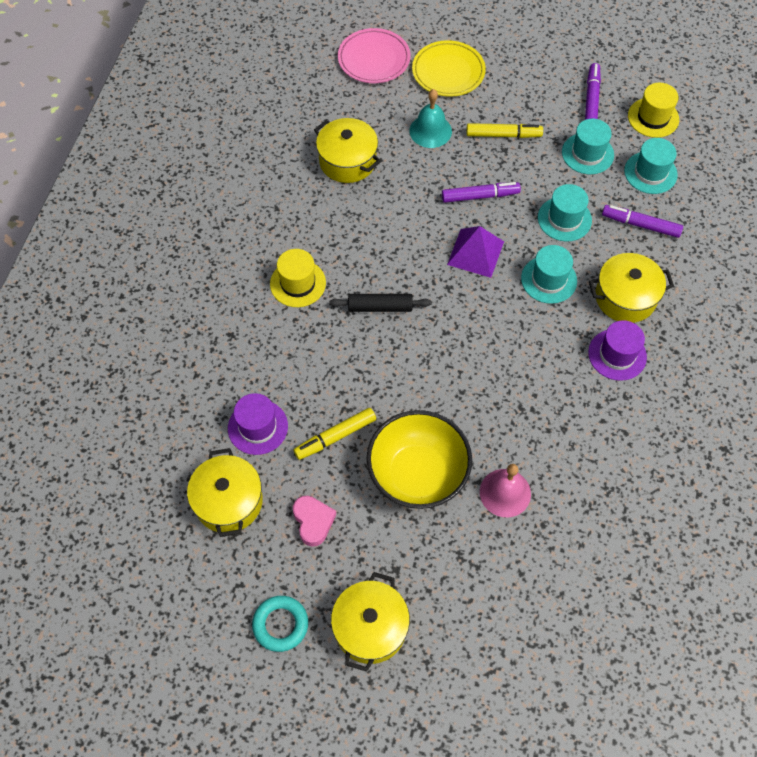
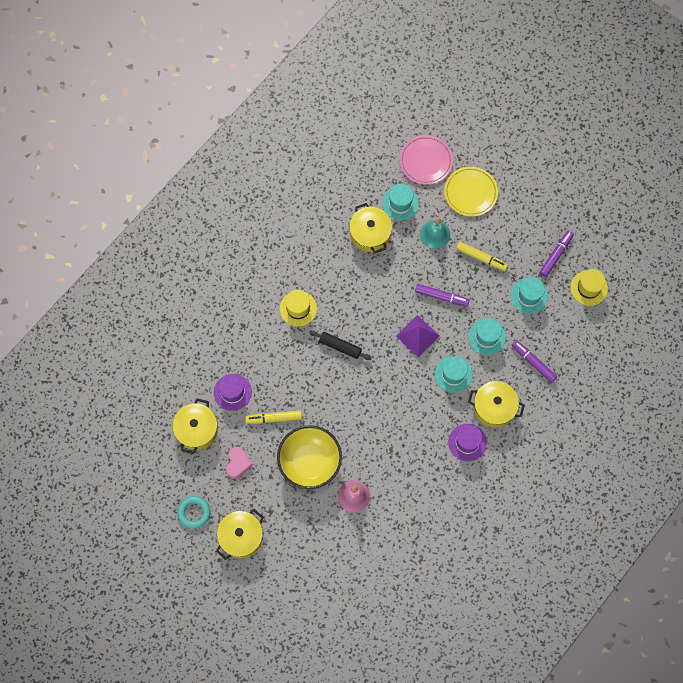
camera: 25 degrees right, 10 degrees up
turquoise hat [624,138,678,194] -> turquoise hat moved to [382,184,419,221]

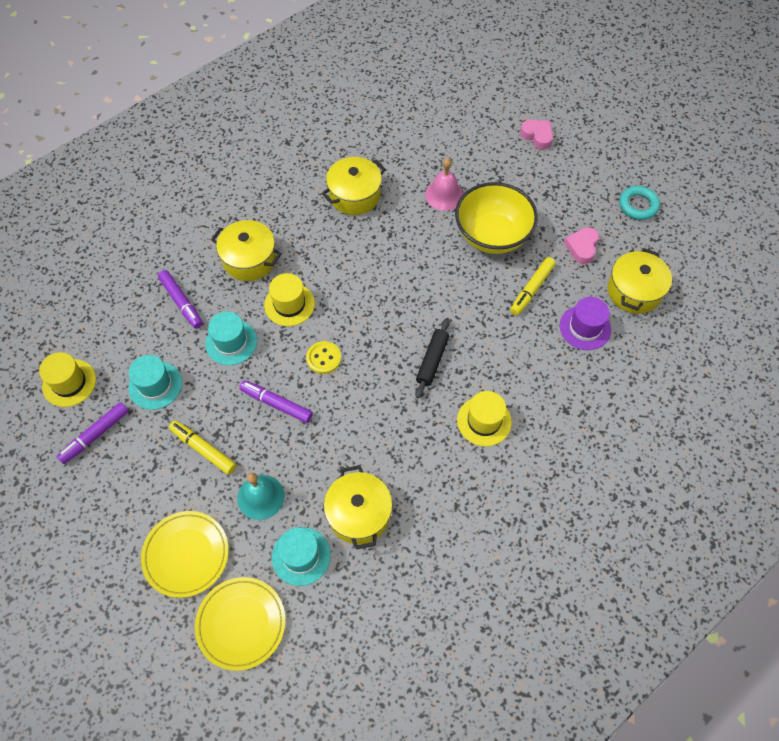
camera: 170 degrees left, 10 degrees down
yellow pot [216,509,264,560] -> yellow pot moved to [322,157,386,215]
yellow marker [245,410,302,424] -> yellow marker turned 120 degrees clockwise [510,257,556,315]
black rolling pin [309,330,372,360] -> black rolling pin turned 75 degrees clockwise [415,318,450,399]
purple pyramid [396,315,440,357] -> yellow button [306,341,341,374]
pink plate [400,135,453,185] -> yellow plate [195,577,286,671]
turquoise hat [435,356,473,393] -> yellow hat [264,273,315,326]
purple hat [448,424,487,461] -> none
none -> pink heart [520,120,553,150]

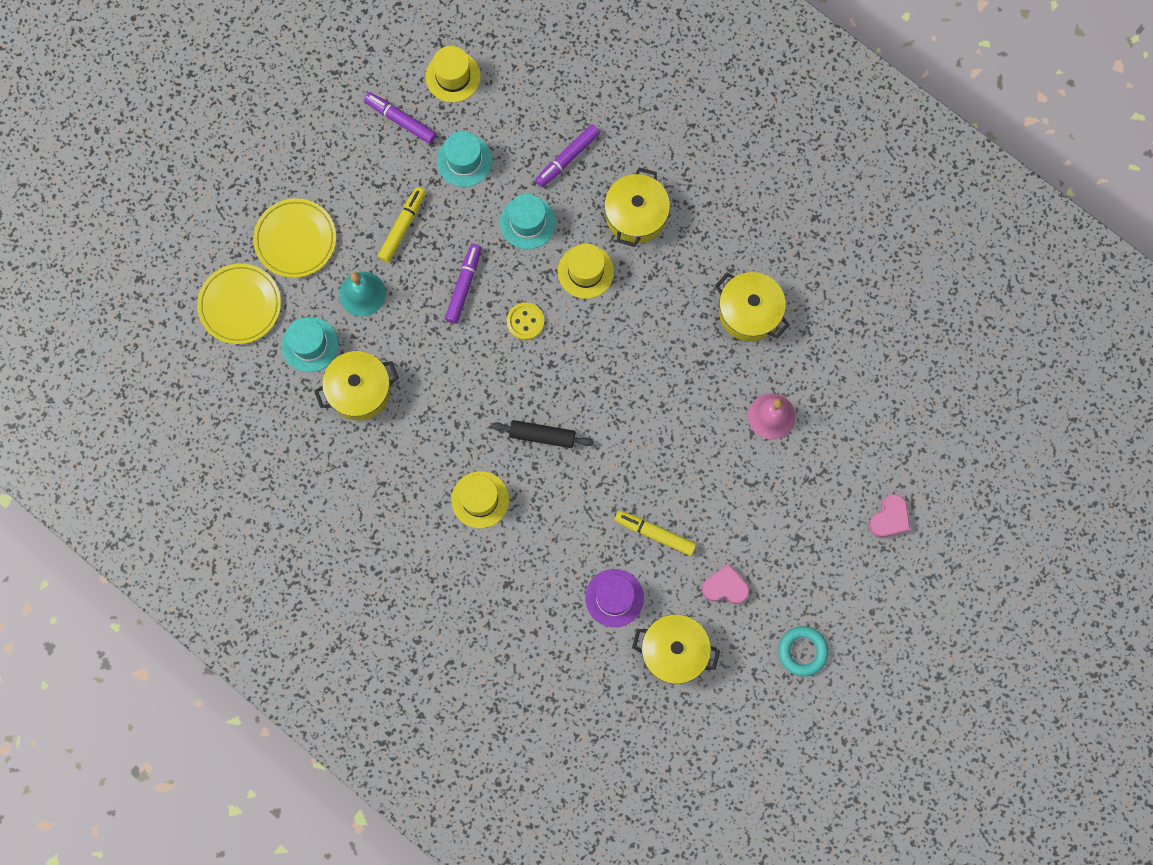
camera: 80 degrees right, 15 degrees up
yellow bowl [455,182,538,254] -> none

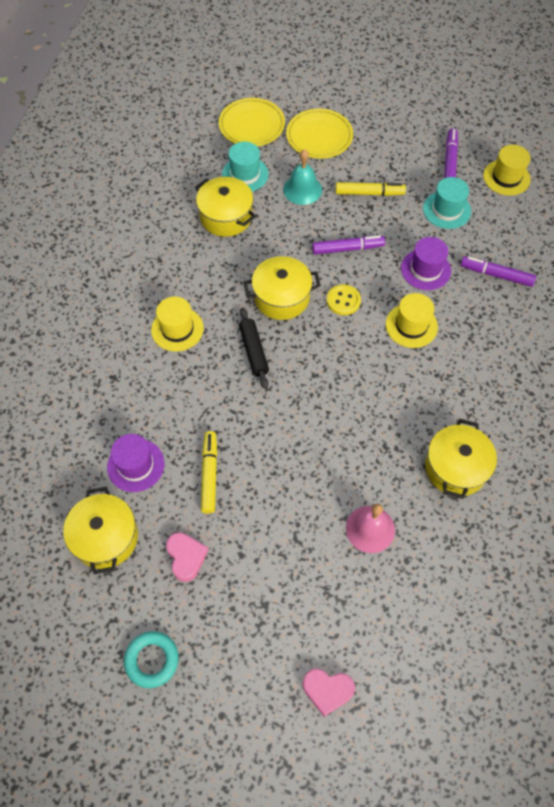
camera: 65 degrees right, 15 degrees down
turquoise hat [500,194,556,249] -> purple hat [401,237,451,290]
yellow pot [604,167,670,247] -> yellow pot moved to [244,256,321,320]

